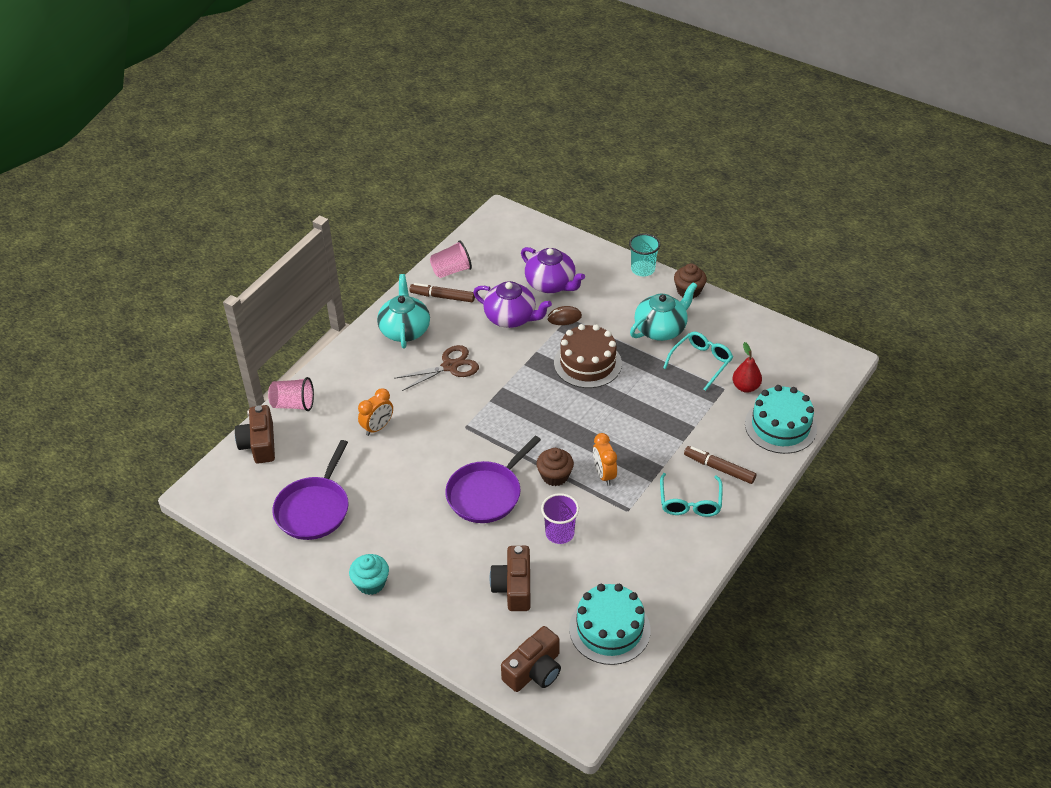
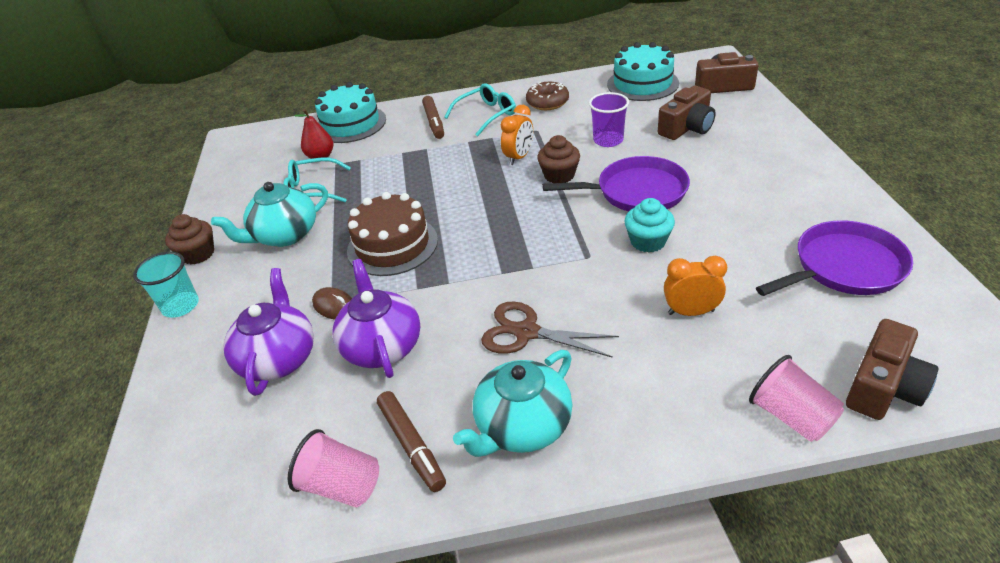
camera: 130 degrees left, 5 degrees down
turquoise cupcake [349,554,389,595] -> turquoise cupcake moved to [624,198,675,253]
turquoise teapot [630,282,697,341] -> turquoise teapot turned 45 degrees counterclockwise [211,182,328,247]
none -> brown donut [526,82,569,110]

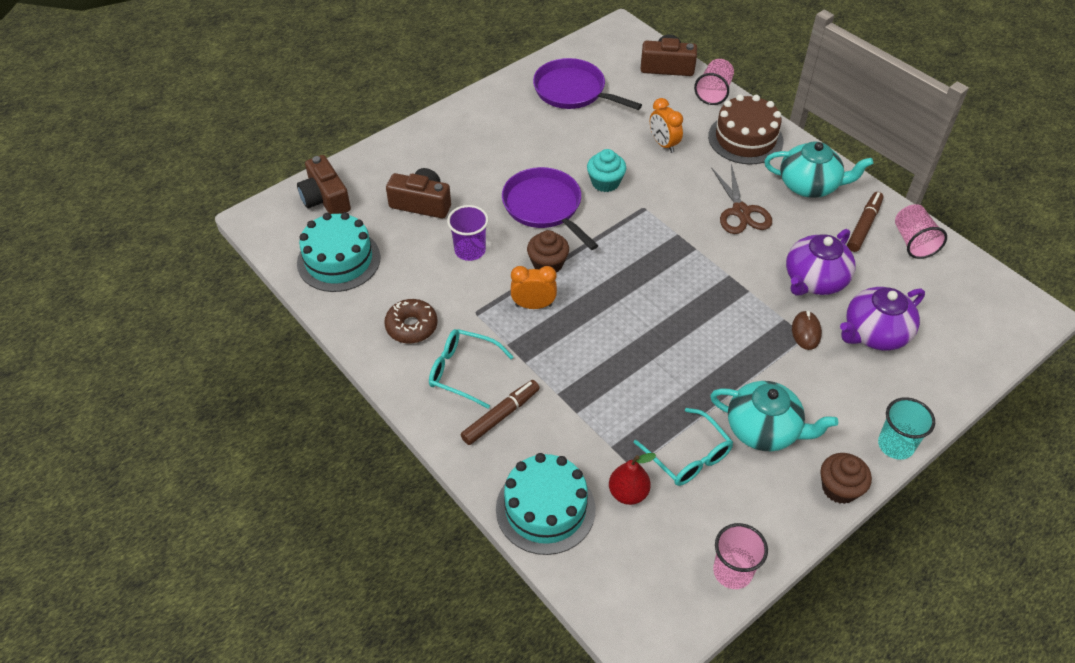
camera: 125 degrees left, 10 degrees up
brown cake [347,192,438,276] -> brown cake moved to [708,94,784,165]
none -> pink cup [713,523,768,589]

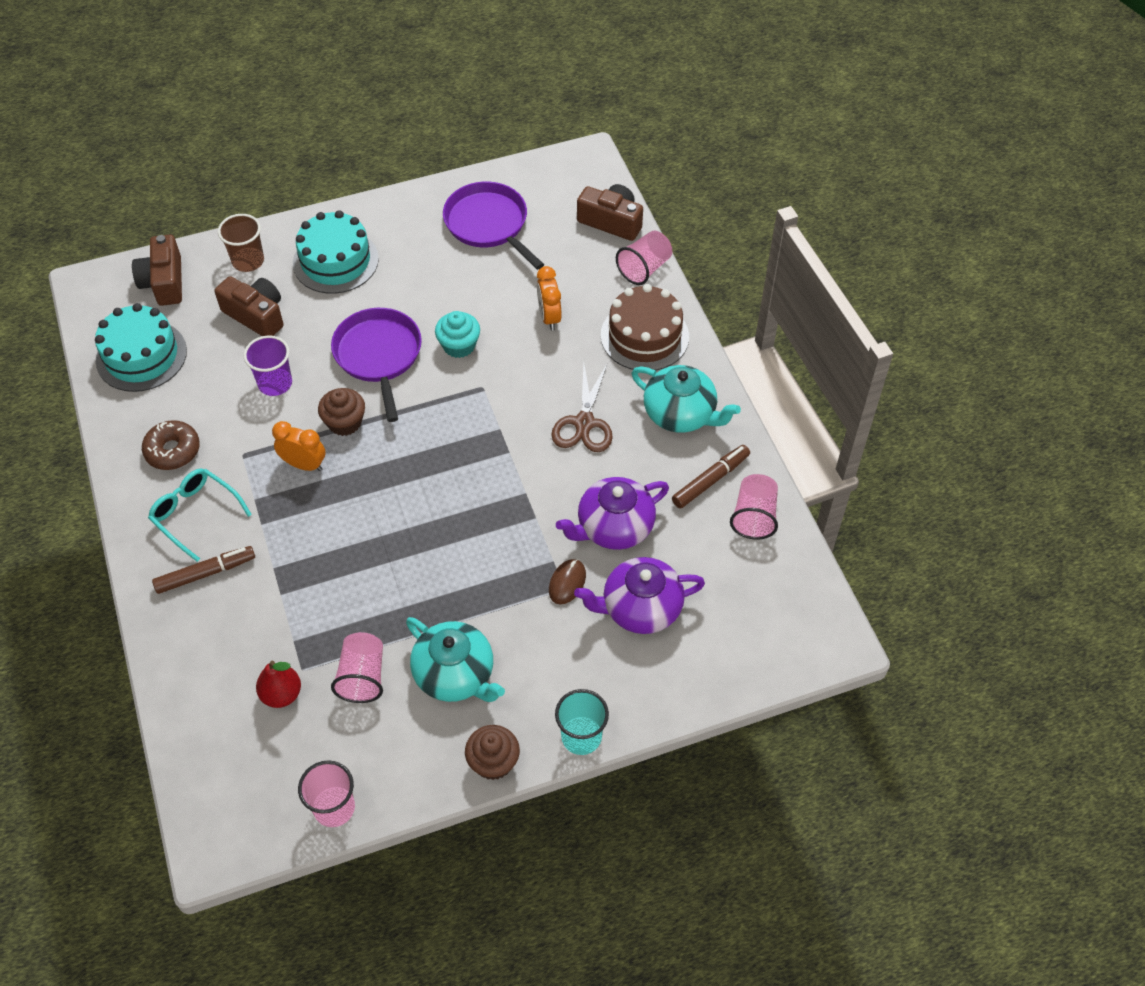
camera: 20 degrees right, 5 degrees up
turquoise cake [496,453,595,555] -> turquoise cake moved to [293,210,379,294]
turquoise glasses [634,408,733,486] -> pink cup [331,632,383,703]
none -> brown cup [218,214,264,272]

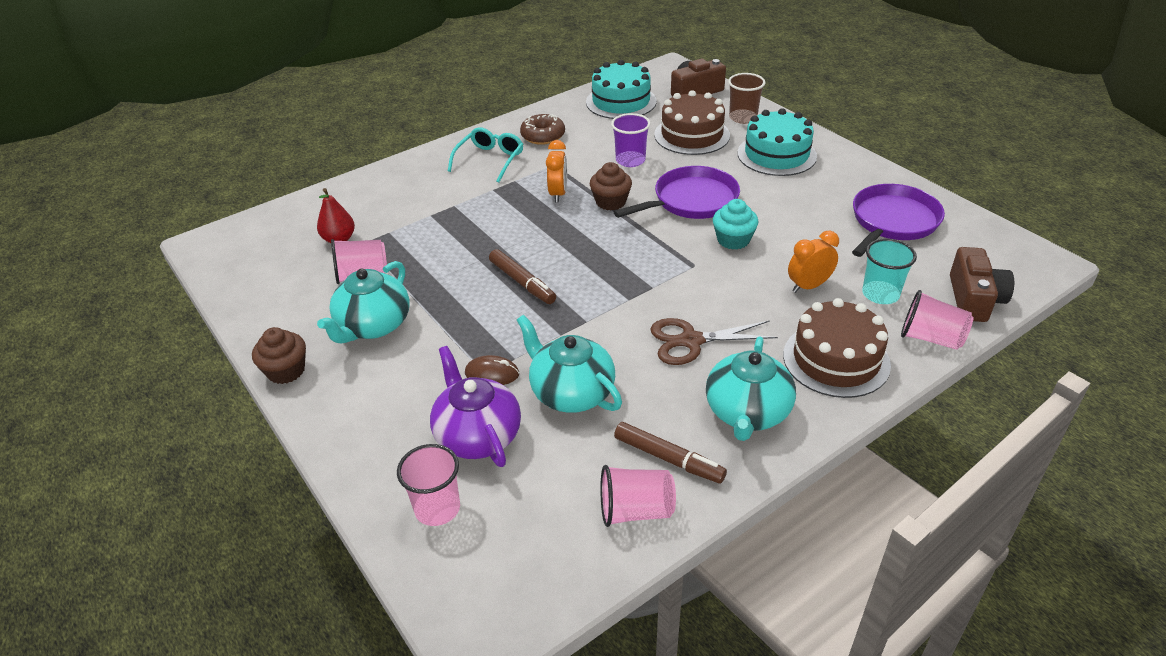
camera: 75 degrees right, 15 degrees down
brown marker [152,546,255,594] -> brown marker moved to [489,249,556,304]
brown camera [215,276,283,336] -> brown cake [654,90,730,155]
pink cup [298,760,355,827] -> pink cup moved to [397,444,460,526]
turquoise cup [555,689,609,755] -> turquoise cup moved to [862,238,917,304]
purple teapot [556,477,669,550] -> turquoise teapot [517,315,622,413]

